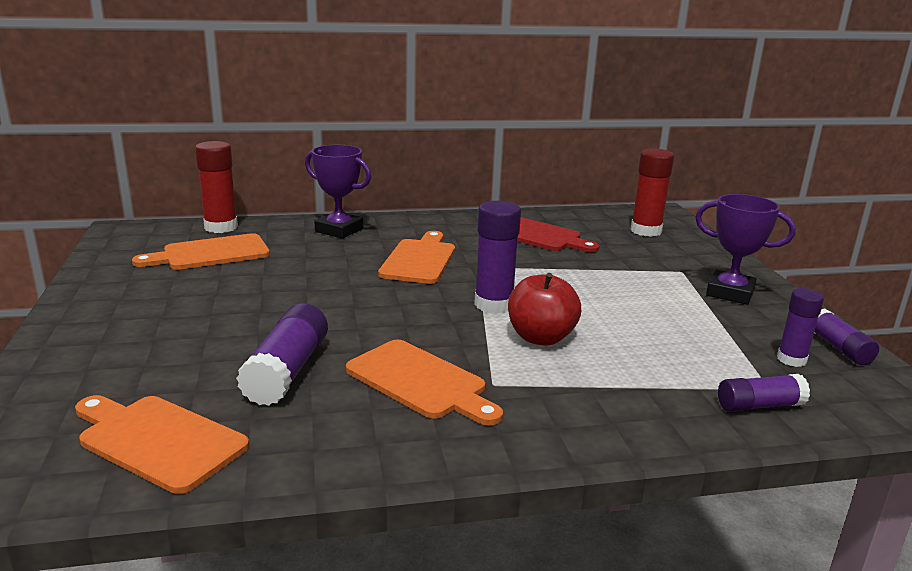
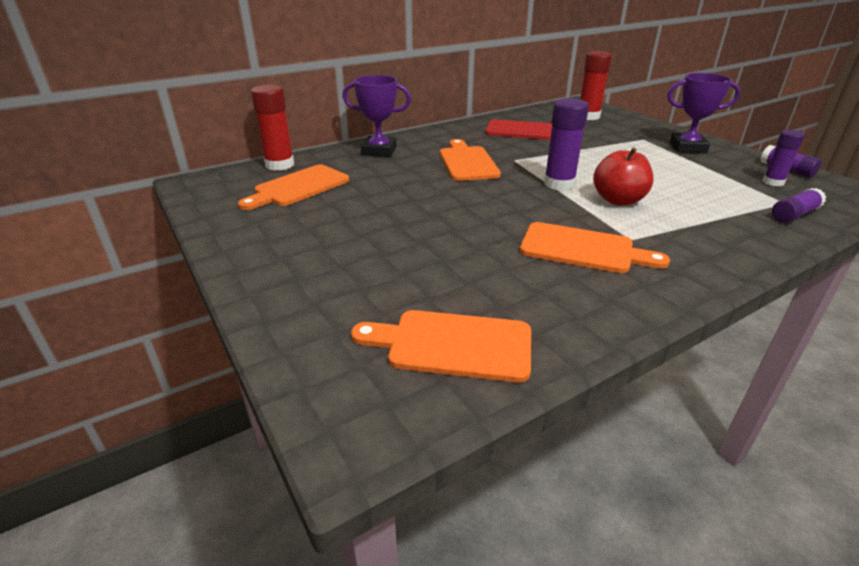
camera: 20 degrees left, 10 degrees up
purple glue stick [236,303,328,406] -> none

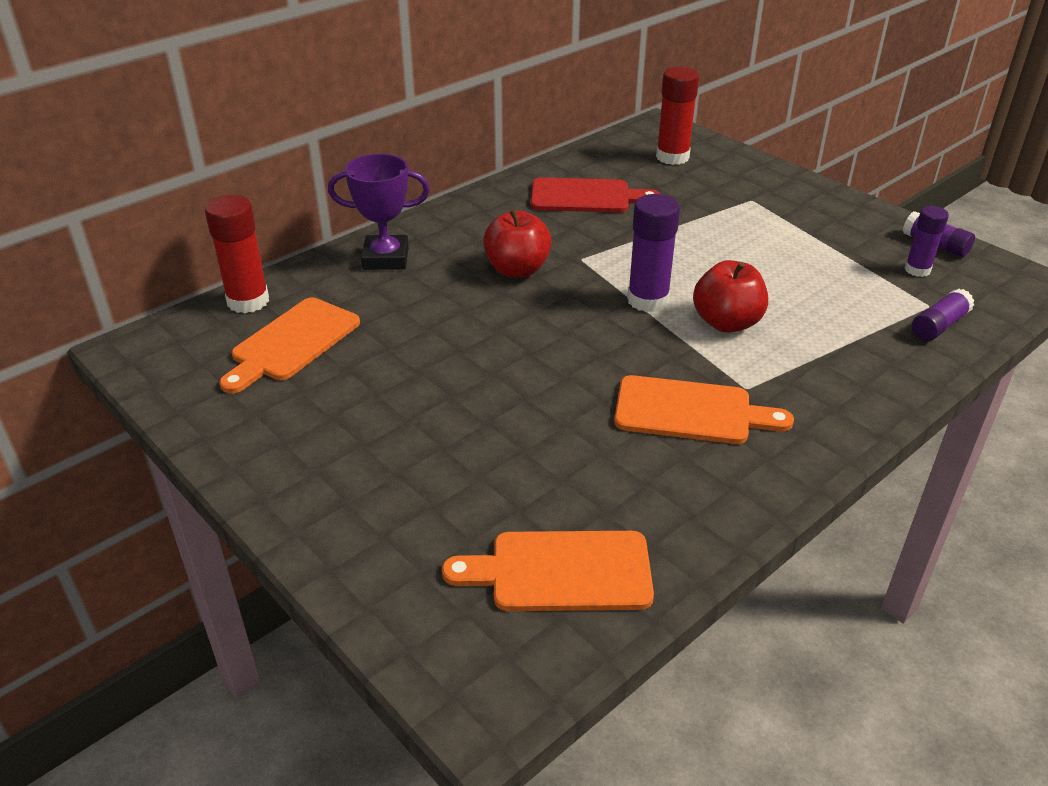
camera: 10 degrees left, 5 degrees up
orange cutting board [440,139,501,181] -> red apple [483,209,552,278]
purple trophy [667,73,741,153] -> none

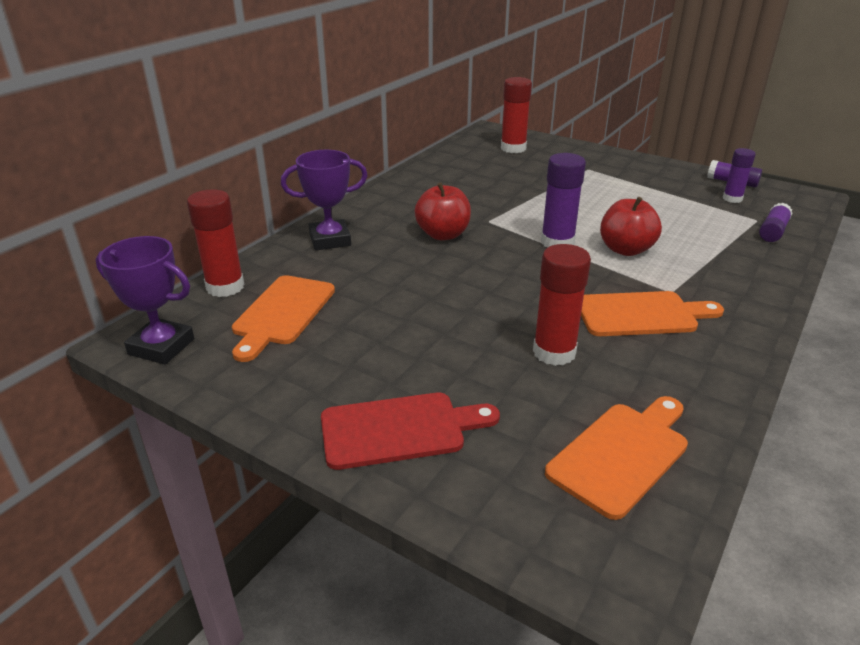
camera: 15 degrees left, 5 degrees down
orange cutting board [442,531,654,611] -> orange cutting board turned 150 degrees clockwise [545,396,688,520]
red cutting board [531,177,660,213] -> red cutting board moved to [321,393,500,470]
none -> purple trophy [96,236,194,364]
none -> red glue stick [533,244,591,366]

